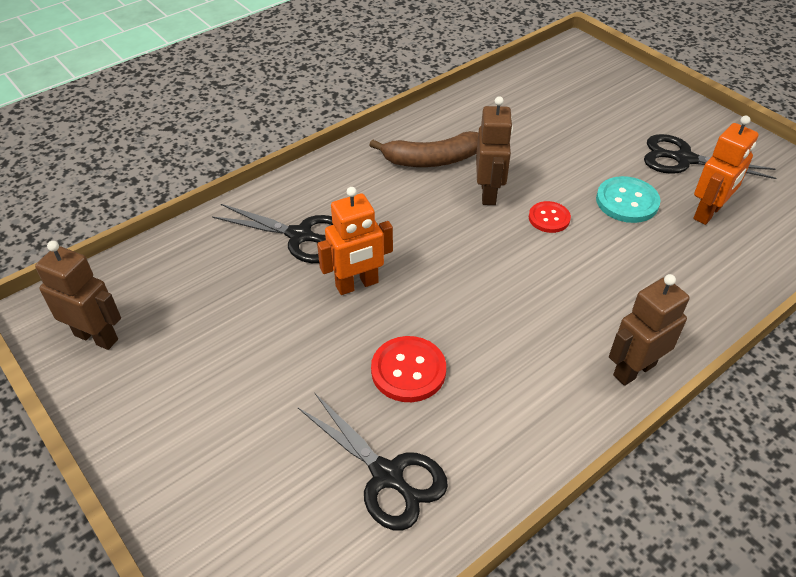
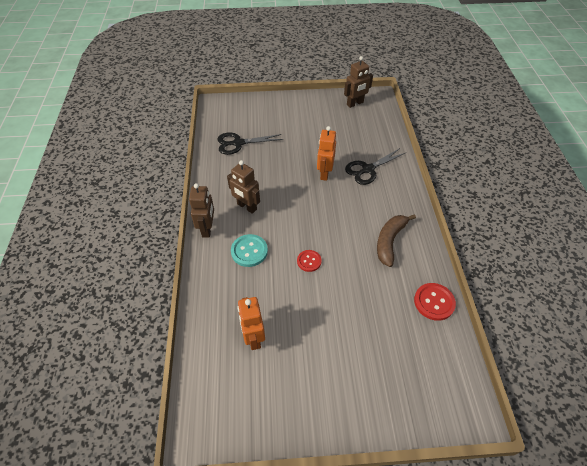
camera: 125 degrees right, 5 degrees up
red button [371,336,446,402] -> red button moved to [414,283,456,321]
brown robot [476,96,513,205] -> brown robot moved to [227,160,260,214]
turquoise button [596,176,660,223] -> turquoise button moved to [231,234,268,267]
black scissors [644,134,776,179] -> none

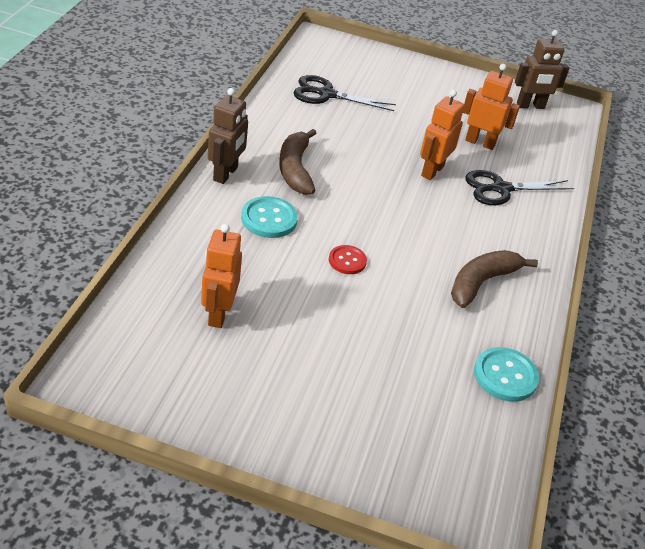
camera: 15 degrees right, 10 degrees down
brown robot [227,160,260,214] -> brown banana [279,129,317,195]
red button [414,283,456,321] -> turquoise button [474,347,539,402]
none -> orange robot [463,64,520,150]

